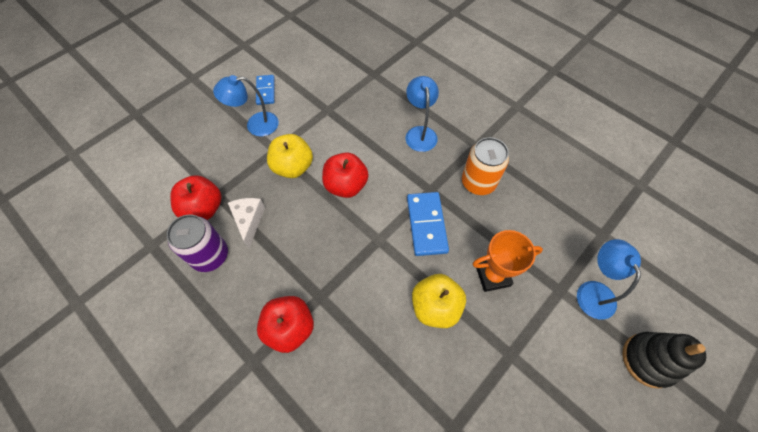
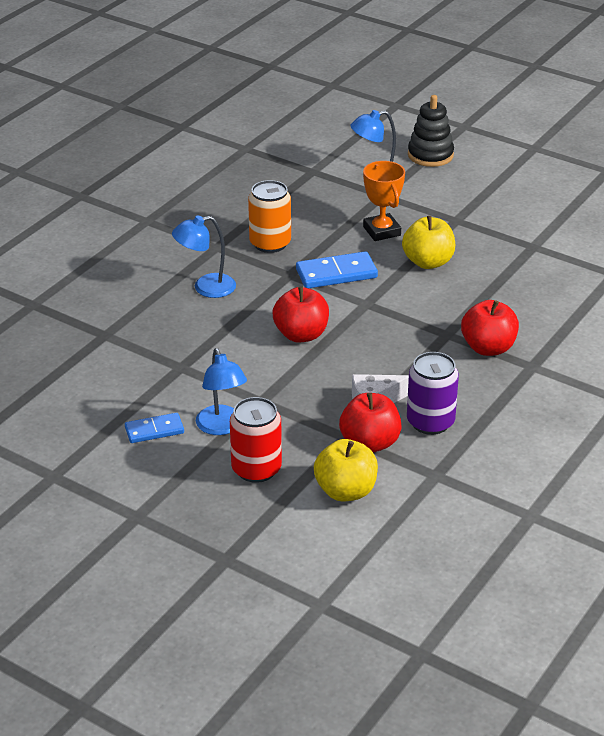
camera: 100 degrees left, 25 degrees down
yellow apple [267,134,313,178] -> yellow apple moved to [314,439,378,501]
none -> red can [230,397,282,483]

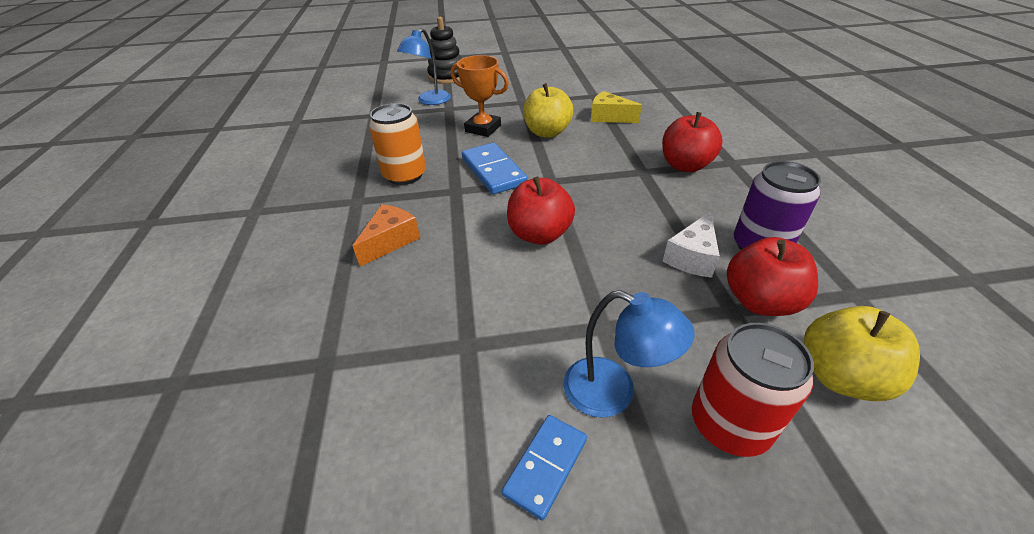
camera: 40 degrees left, 5 degrees up
blue lamp [172,215,236,298] -> orange cheese [353,204,420,267]
blue domino [296,251,378,288] -> blue domino turned 60 degrees counterclockwise [462,143,528,194]
none -> yellow cheese [591,91,642,123]

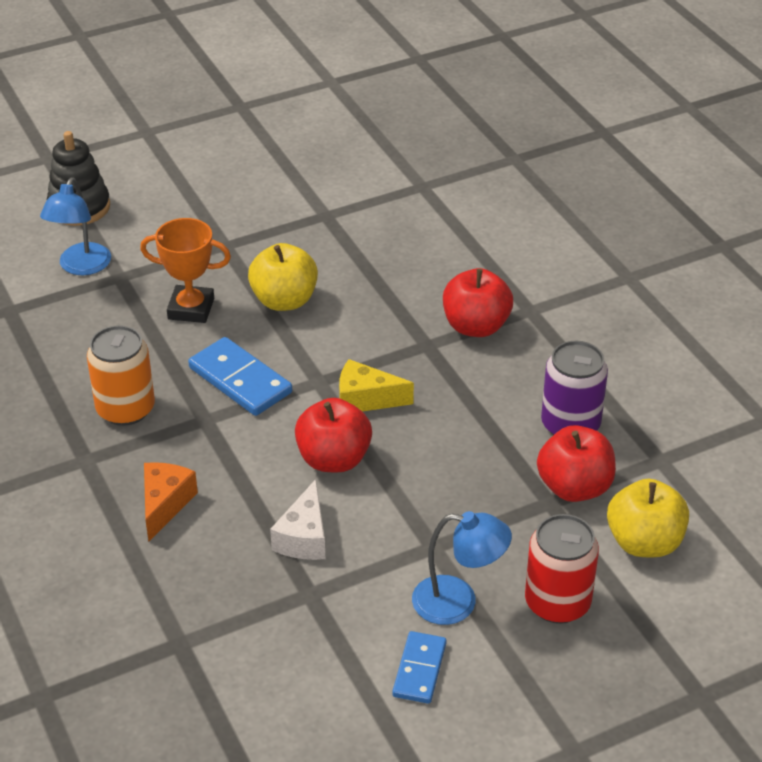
camera: 20 degrees left, 0 degrees up
yellow cheese [591,91,642,123] -> yellow cheese moved to [339,359,414,411]
white cheese [663,211,720,278] -> white cheese moved to [270,479,325,560]

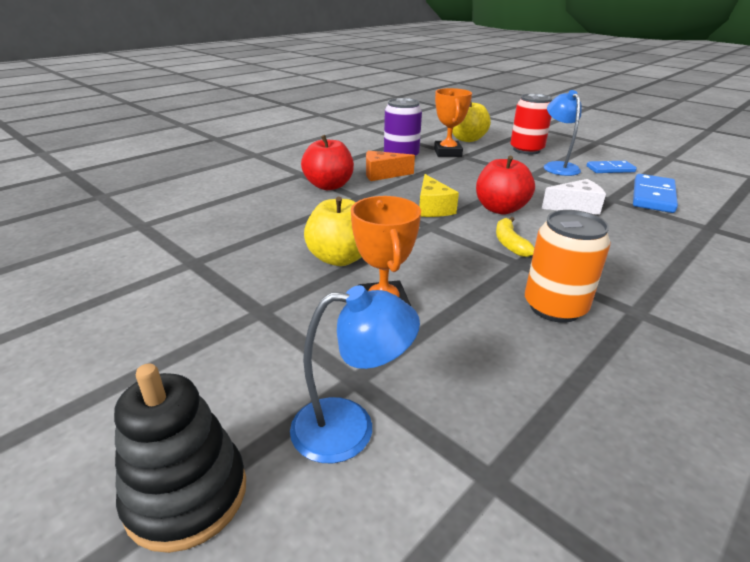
camera: 110 degrees left, 10 degrees down
orange cheese [144,462,198,541] -> orange cheese moved to [366,151,415,181]
blue domino [188,337,292,416] -> blue domino moved to [633,174,678,213]
red apple [537,425,616,502] -> orange trophy [434,88,472,157]
none -> yellow banana [496,217,535,257]

